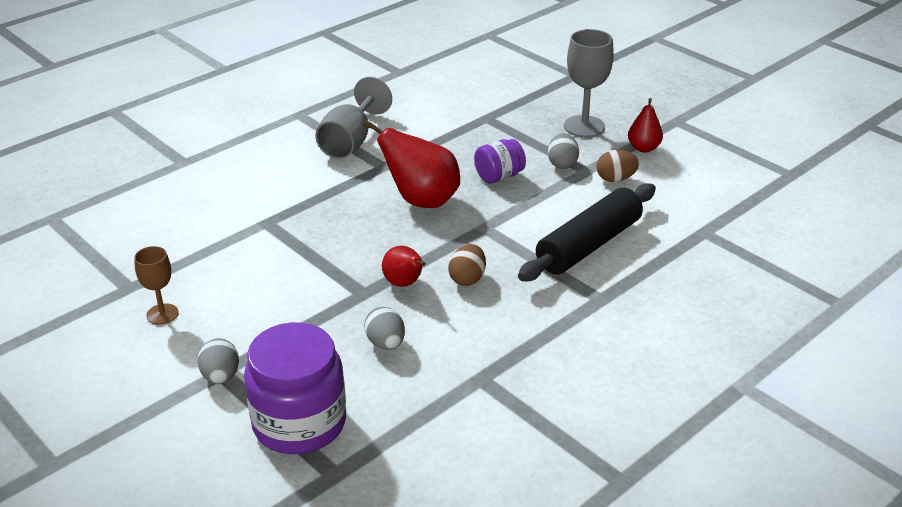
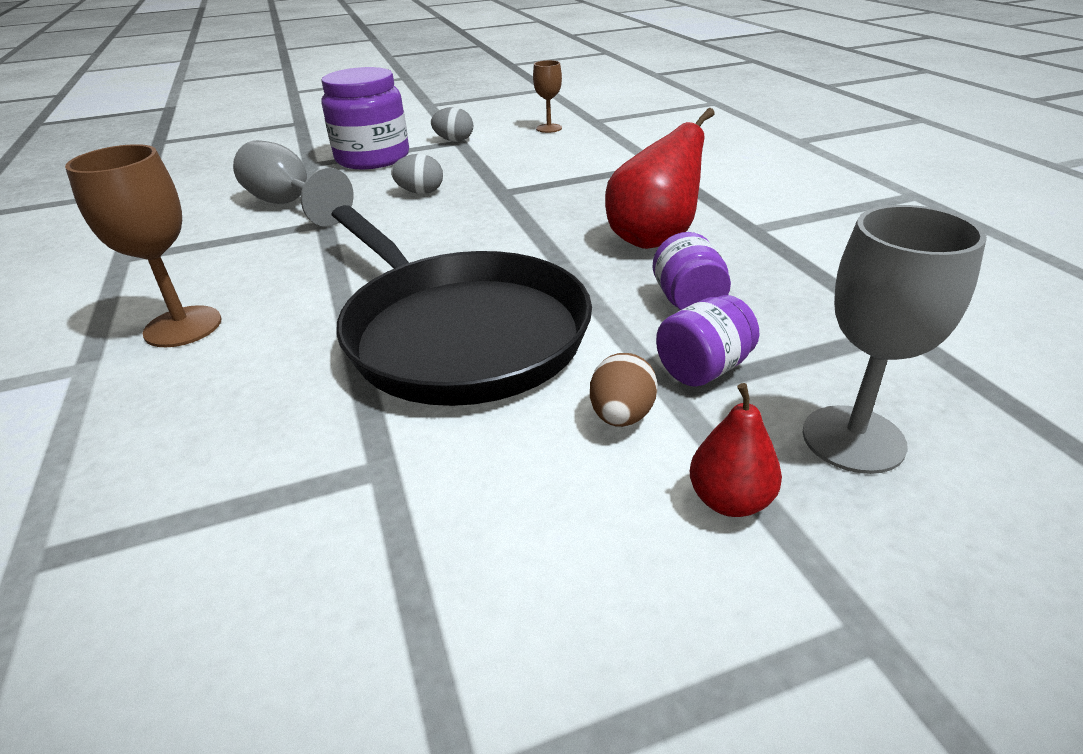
camera: 115 degrees right, 0 degrees up
grey goblet [315,77,392,159] -> grey goblet moved to [233,140,353,227]
red pear [382,246,426,287] -> none
brown egg [448,244,486,286] -> none
black rolling pin [518,183,656,281] -> black pan [331,205,592,406]
grey egg [548,133,579,169] -> purple jar [656,295,759,387]
none -> brown goblet [65,144,222,347]

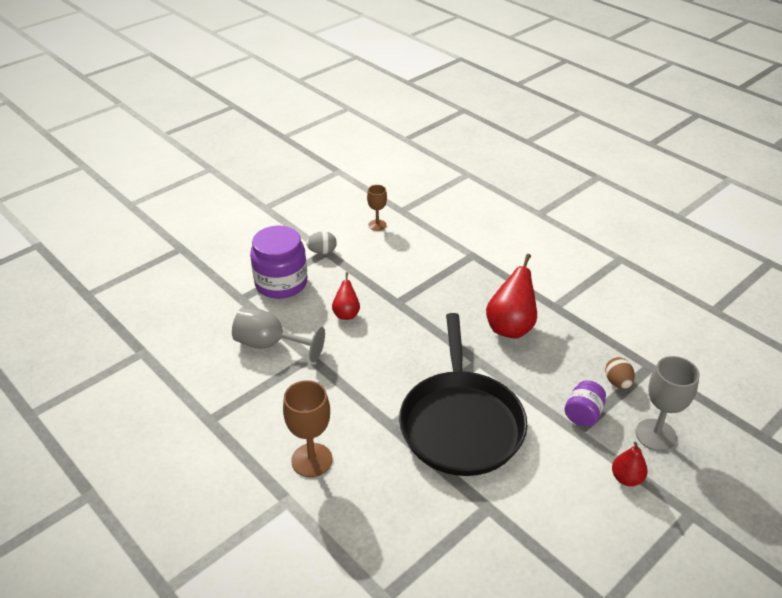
camera: 25 degrees left, 5 degrees up
black pan [331,205,592,406] -> black pan turned 60 degrees clockwise [399,313,527,476]
grey egg [391,154,443,194] -> red pear [332,272,360,320]
brown egg [590,353,658,427] -> brown egg moved to [605,357,635,389]
purple jar [653,232,731,310] -> none

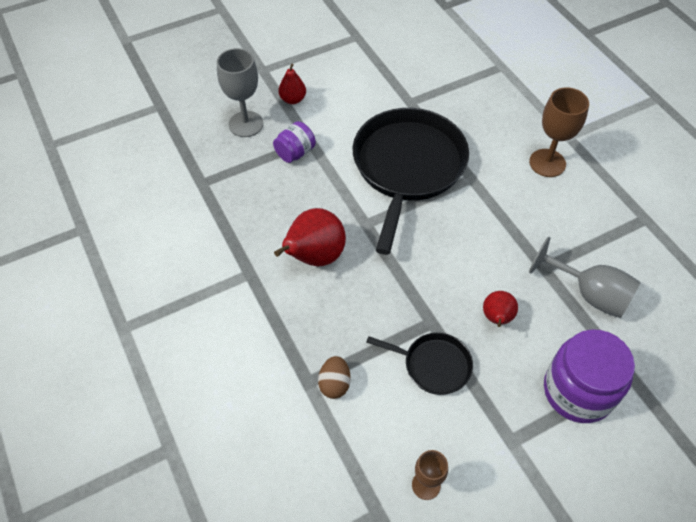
camera: 165 degrees left, 15 degrees up
grey egg [306,231,337,254] -> none
brown egg [605,357,635,389] -> brown egg moved to [318,356,351,399]
none -> black pan [366,333,473,395]

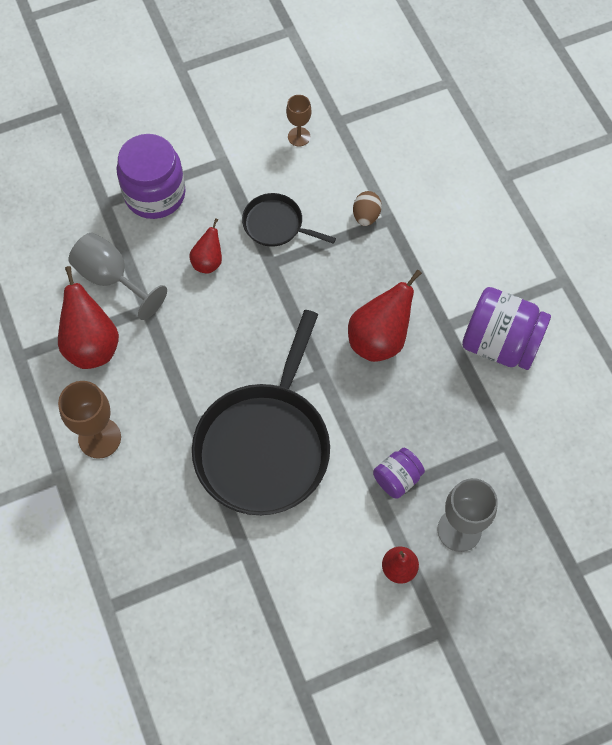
camera: 175 degrees left, 10 degrees up
none -> red pear [58,266,119,369]
none -> purple jar [462,287,551,370]

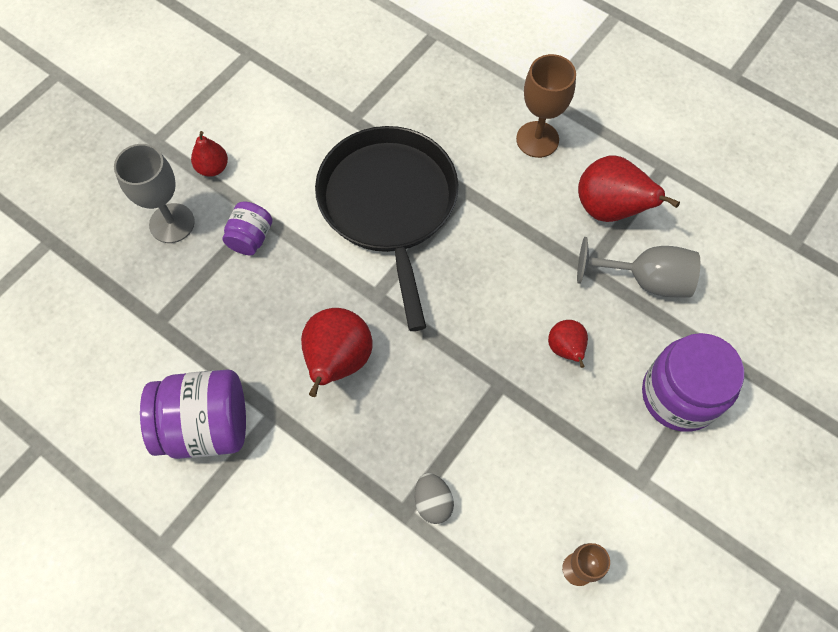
camera: 150 degrees right, 0 degrees up
black pan [242,193,336,247] -> none
brown egg [353,191,382,226] -> grey egg [415,473,454,524]

